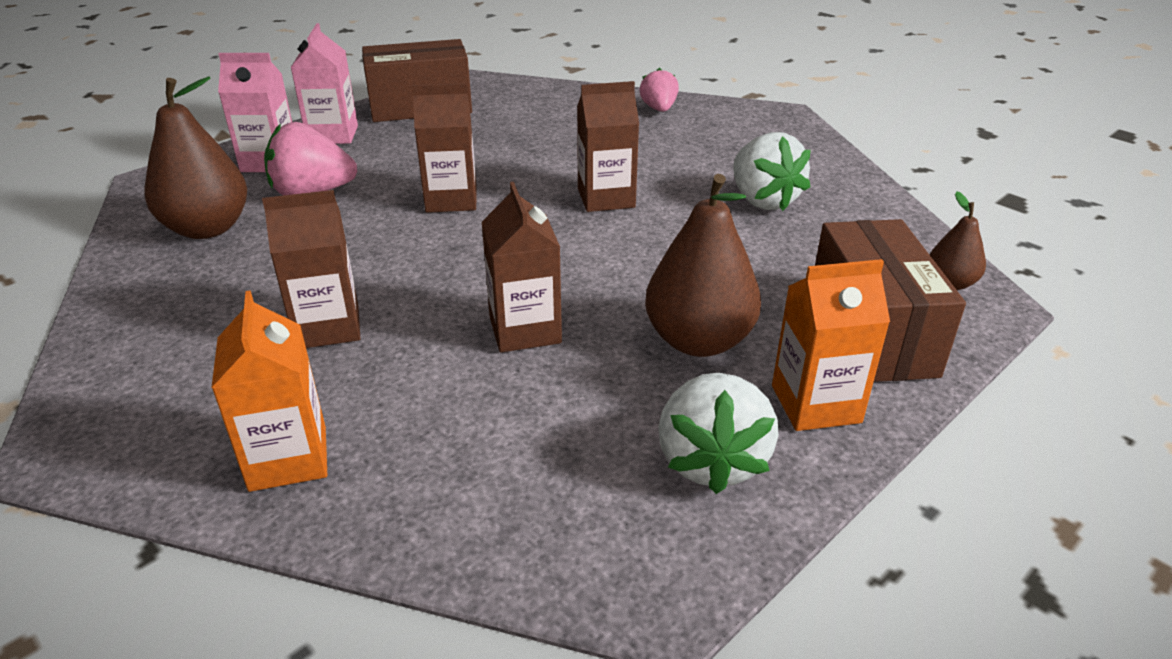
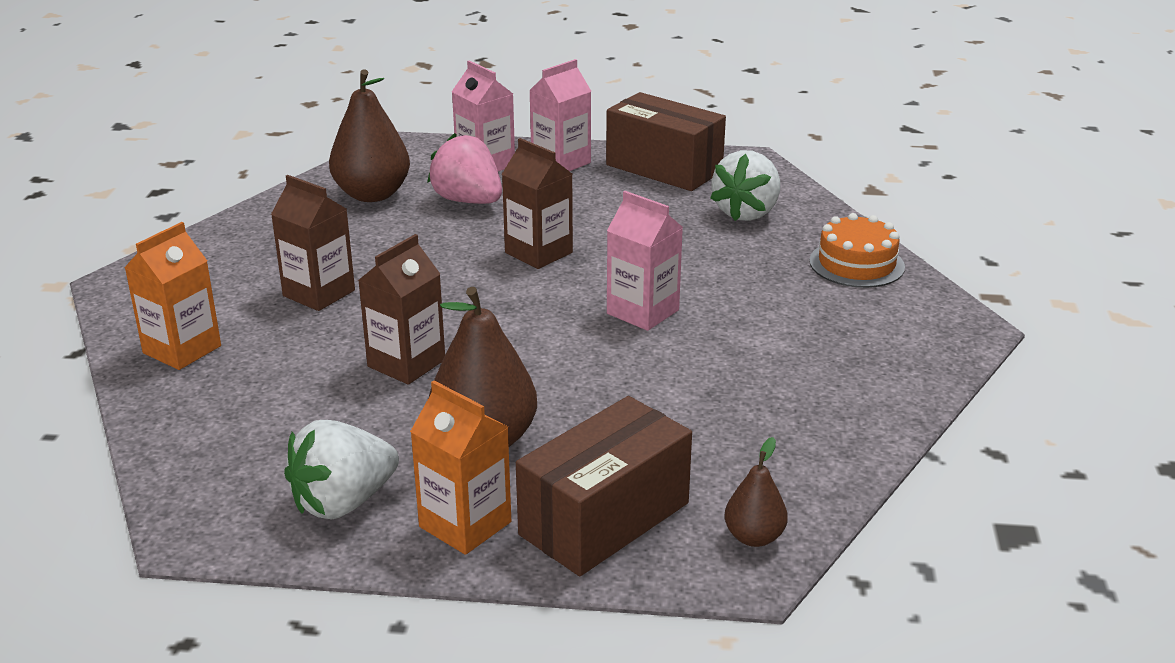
camera: 50 degrees right, 5 degrees down
brown carton [577,81,639,212] -> pink carton [607,191,683,331]
pink strawberry [640,68,679,112] -> orange cake [809,213,905,288]
white strawberry [733,132,811,211] -> white strawberry moved to [710,150,780,221]

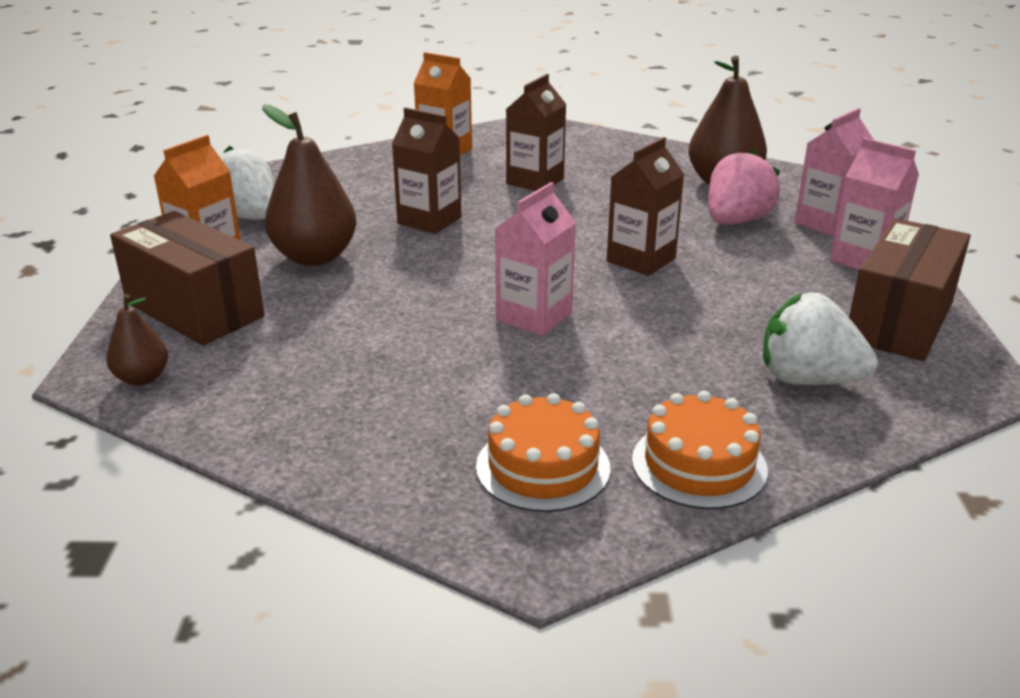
camera: 85 degrees right, 0 degrees up
none -> orange cake [476,393,610,512]

